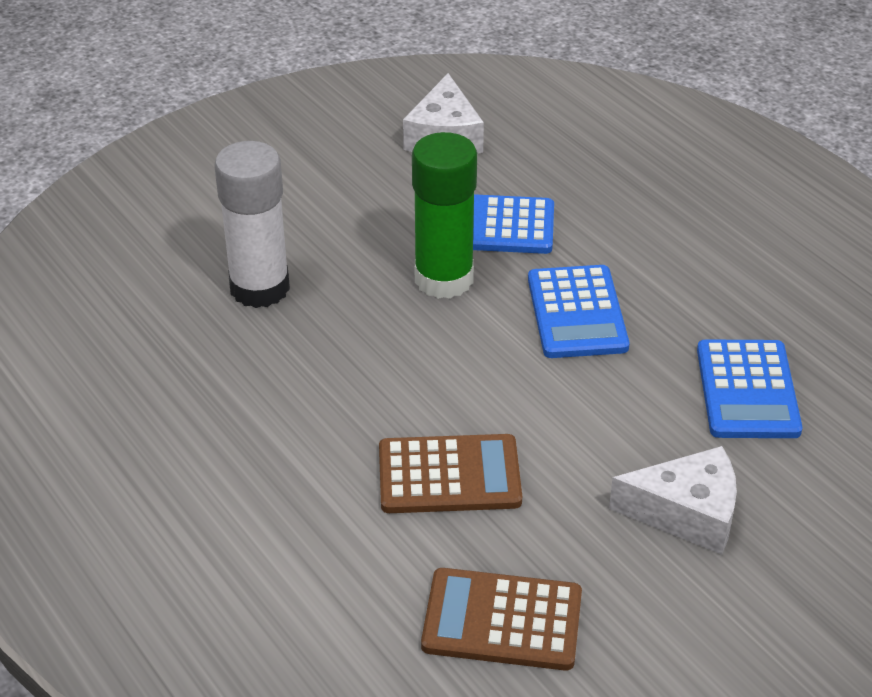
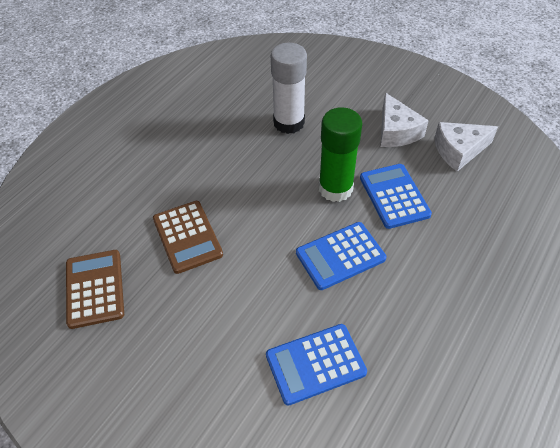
camera: 70 degrees right, 10 degrees up
white cheese [609,446,737,555] -> white cheese moved to [381,93,429,147]

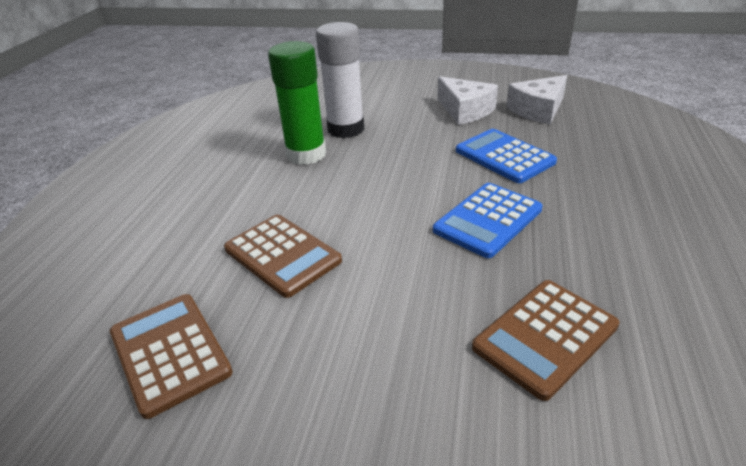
camera: 20 degrees left, 15 degrees down
blue calculator [266,324,367,406] -> brown calculator [472,280,619,401]
green glue stick [319,107,362,202] -> green glue stick moved to [268,41,326,165]

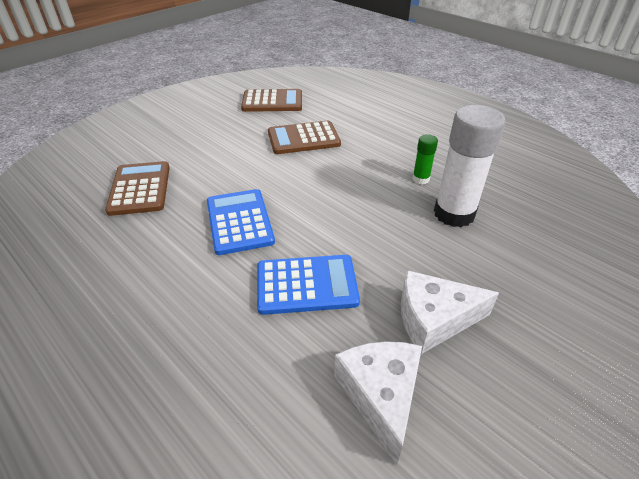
camera: 120 degrees right, 5 degrees up
green glue stick [268,41,326,165] -> green glue stick [413,134,438,184], size x0.47

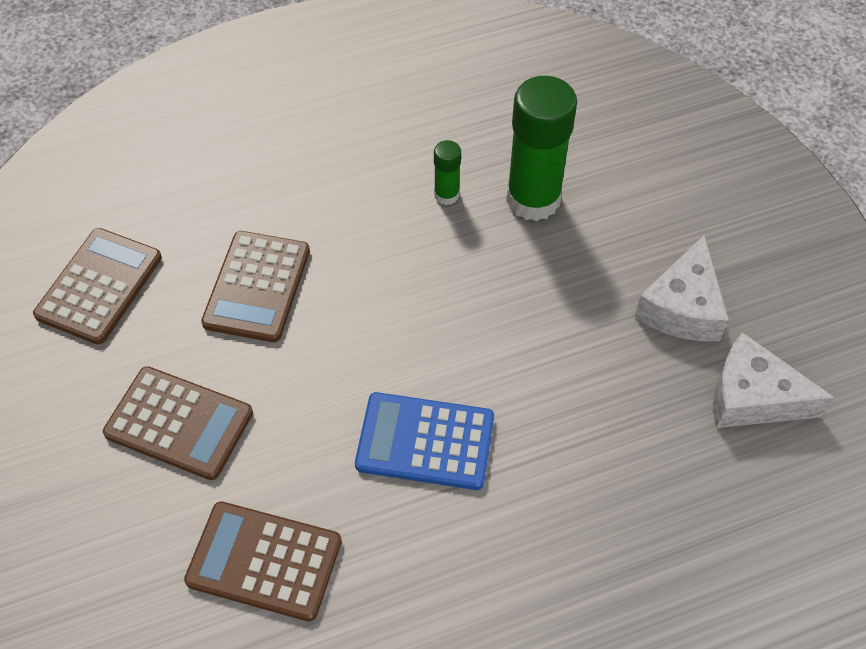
camera: 65 degrees left, 15 degrees up
blue calculator [257,255,360,315] -> none
white glue stick [434,105,505,227] -> green glue stick [506,76,577,221]
none -> brown calculator [103,366,253,480]

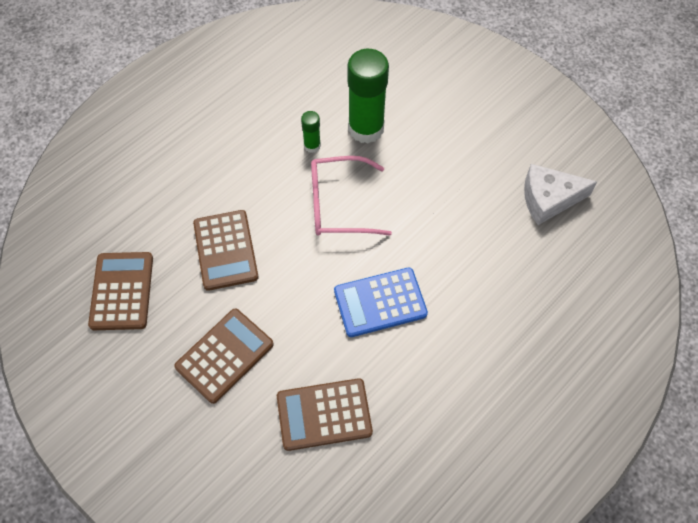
camera: 25 degrees left, 5 degrees up
brown calculator [103,366,253,480] -> brown calculator turned 45 degrees counterclockwise [174,309,274,404]
white cheese [634,235,729,341] -> none
none -> pink glasses [311,156,392,236]

